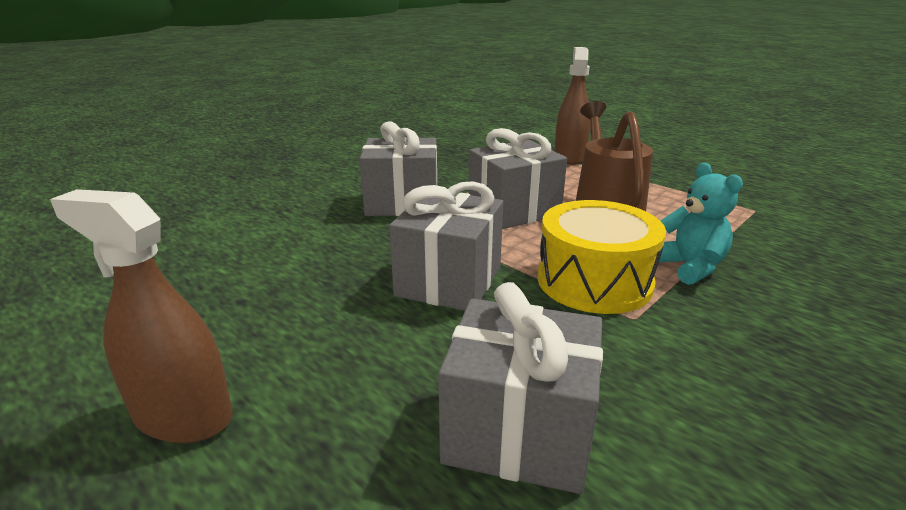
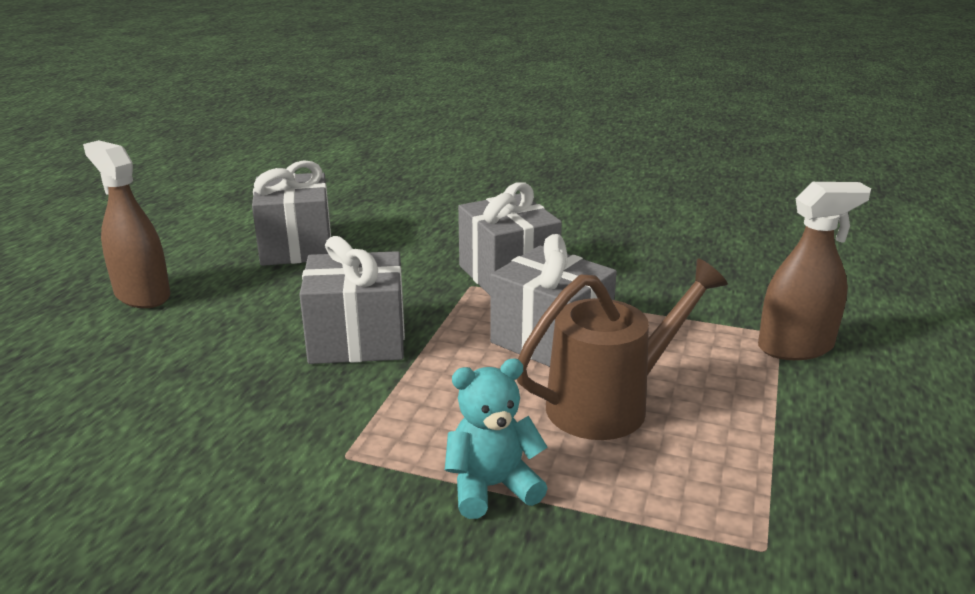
camera: 65 degrees right, 0 degrees up
brown spray bottle [50,189,232,443] -> brown spray bottle turned 45 degrees counterclockwise [83,140,171,308]
grey gift [438,282,603,494] -> grey gift moved to [252,160,331,266]
yellow drum [537,200,666,314] -> none
turquoise teddy bear [659,163,743,285] -> turquoise teddy bear turned 150 degrees counterclockwise [445,358,548,519]

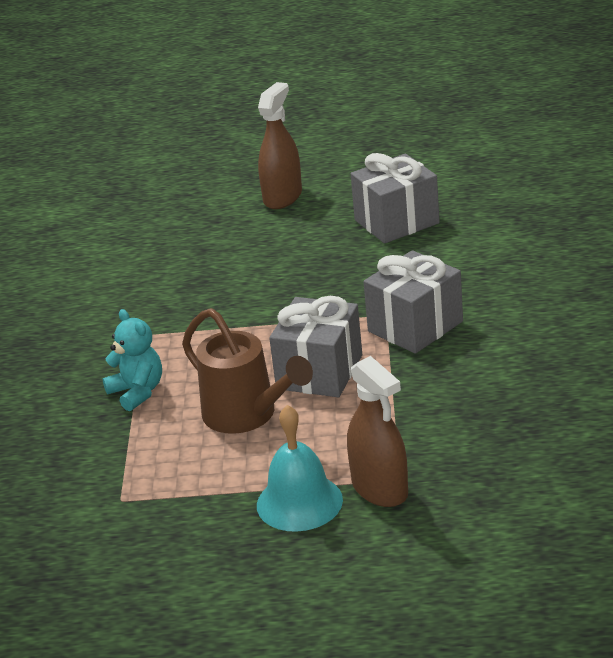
camera: 75 degrees right, 5 degrees up
grey gift [299,236,405,364] -> none
none -> turquoise bell [257,405,343,532]

